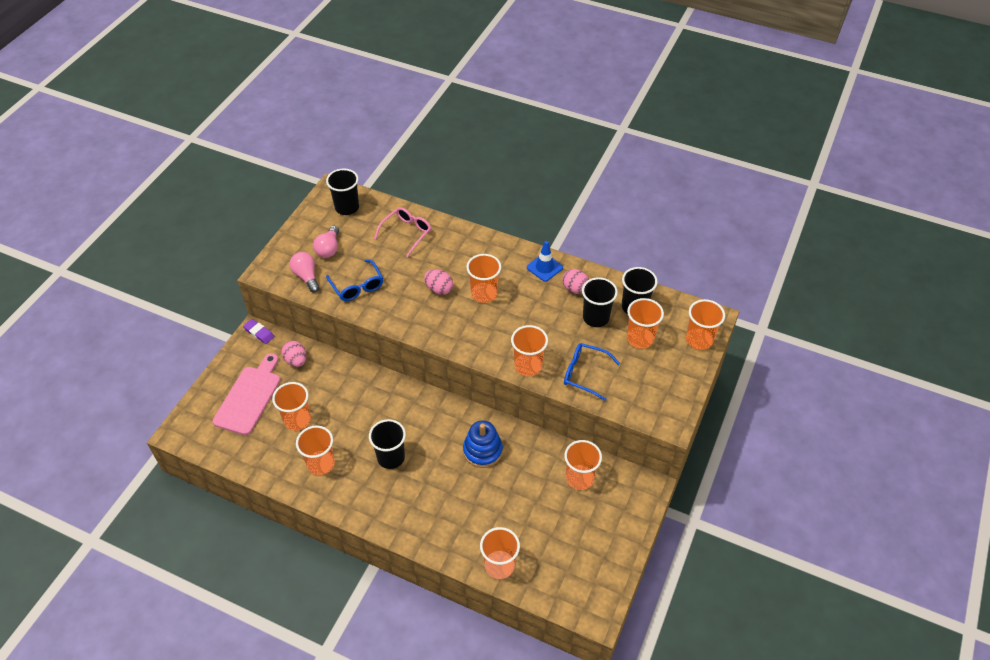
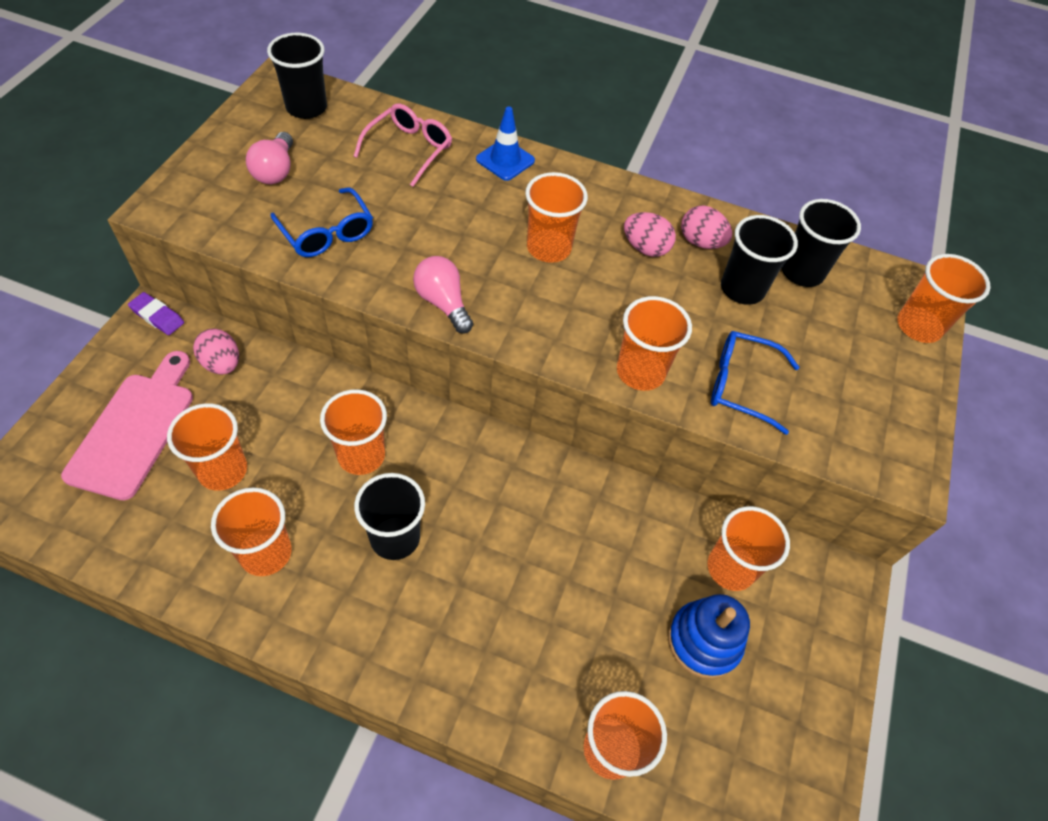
camera: 10 degrees left, 5 degrees up
pink light bulb [290,252,320,292] -> pink light bulb moved to [413,256,473,333]
pink egg [424,269,453,295] -> pink egg moved to [624,212,676,257]
blue stacking toy [463,420,503,468] -> blue stacking toy moved to [668,594,750,679]
blue traffic cone [527,241,563,282] -> blue traffic cone moved to [476,107,535,181]
orange cup [627,298,664,349] -> orange cup moved to [320,389,387,475]

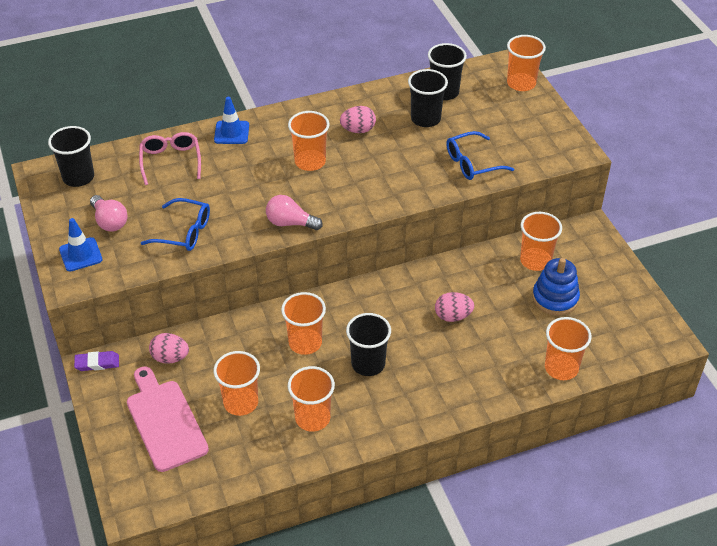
camera: 35 degrees left, 10 degrees down
orange cup [617,296,692,391] -> none
pink egg [681,205,732,249] -> pink egg moved to [435,292,474,322]
none -> blue traffic cone [59,218,102,271]

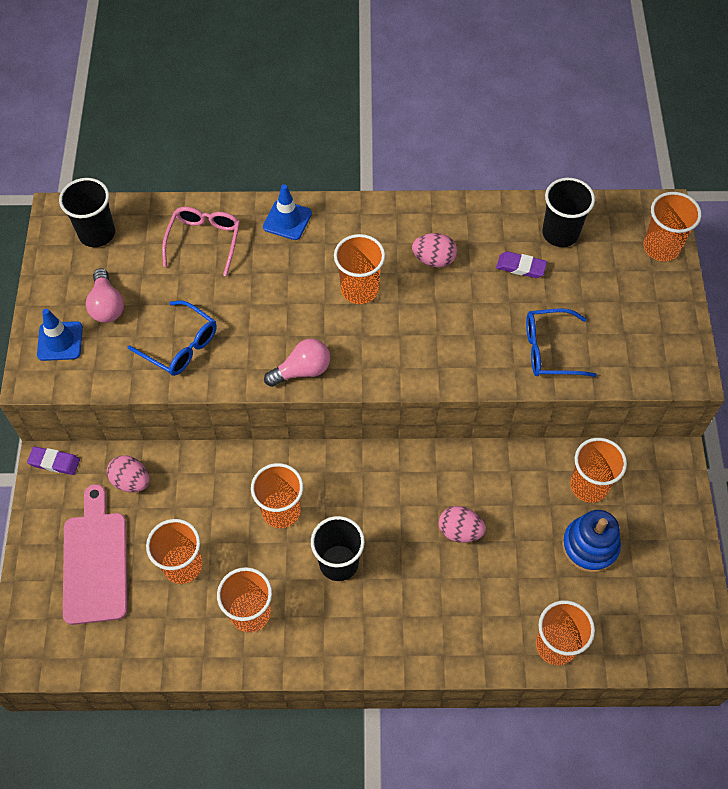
camera: 20 degrees right, 15 degrees up
pink light bulb [266,195,323,230] -> pink light bulb turned 120 degrees clockwise [264,339,330,387]
black cup [408,69,448,127] -> purple eraser [496,251,547,278]

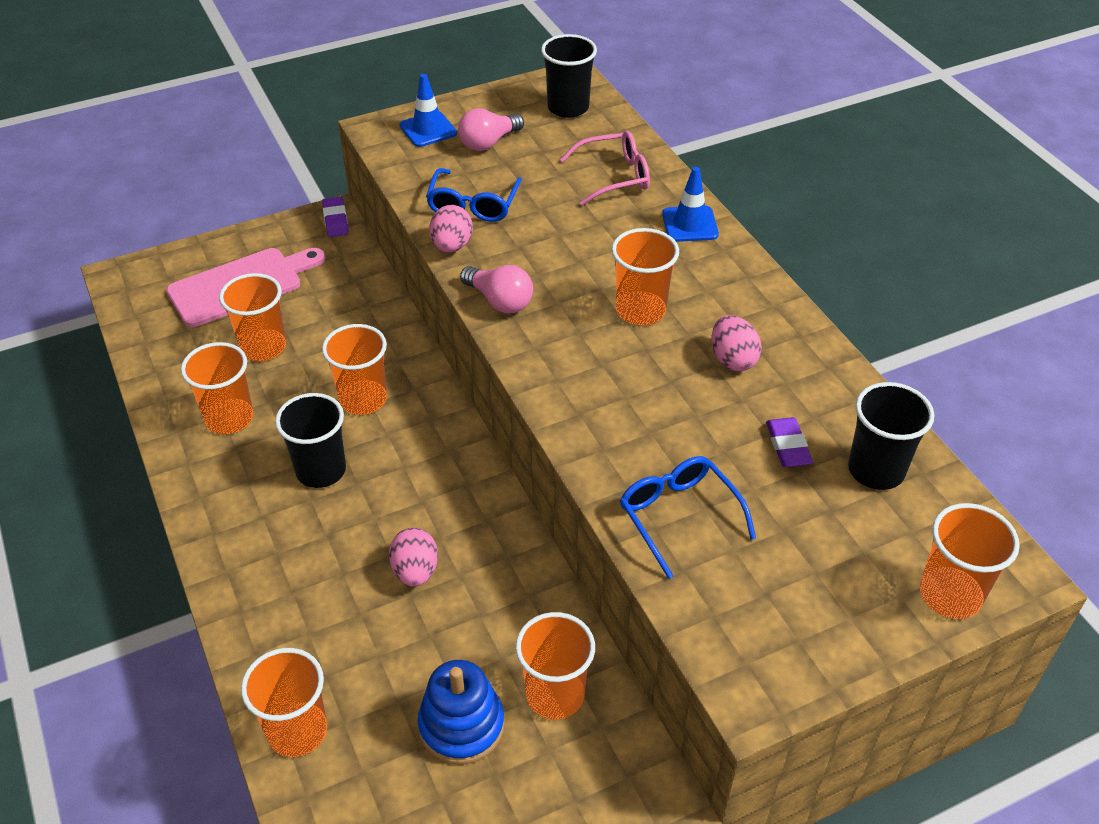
camera: 65 degrees right, 15 degrees down
pink egg [107,455,150,493] -> pink egg moved to [429,205,473,253]

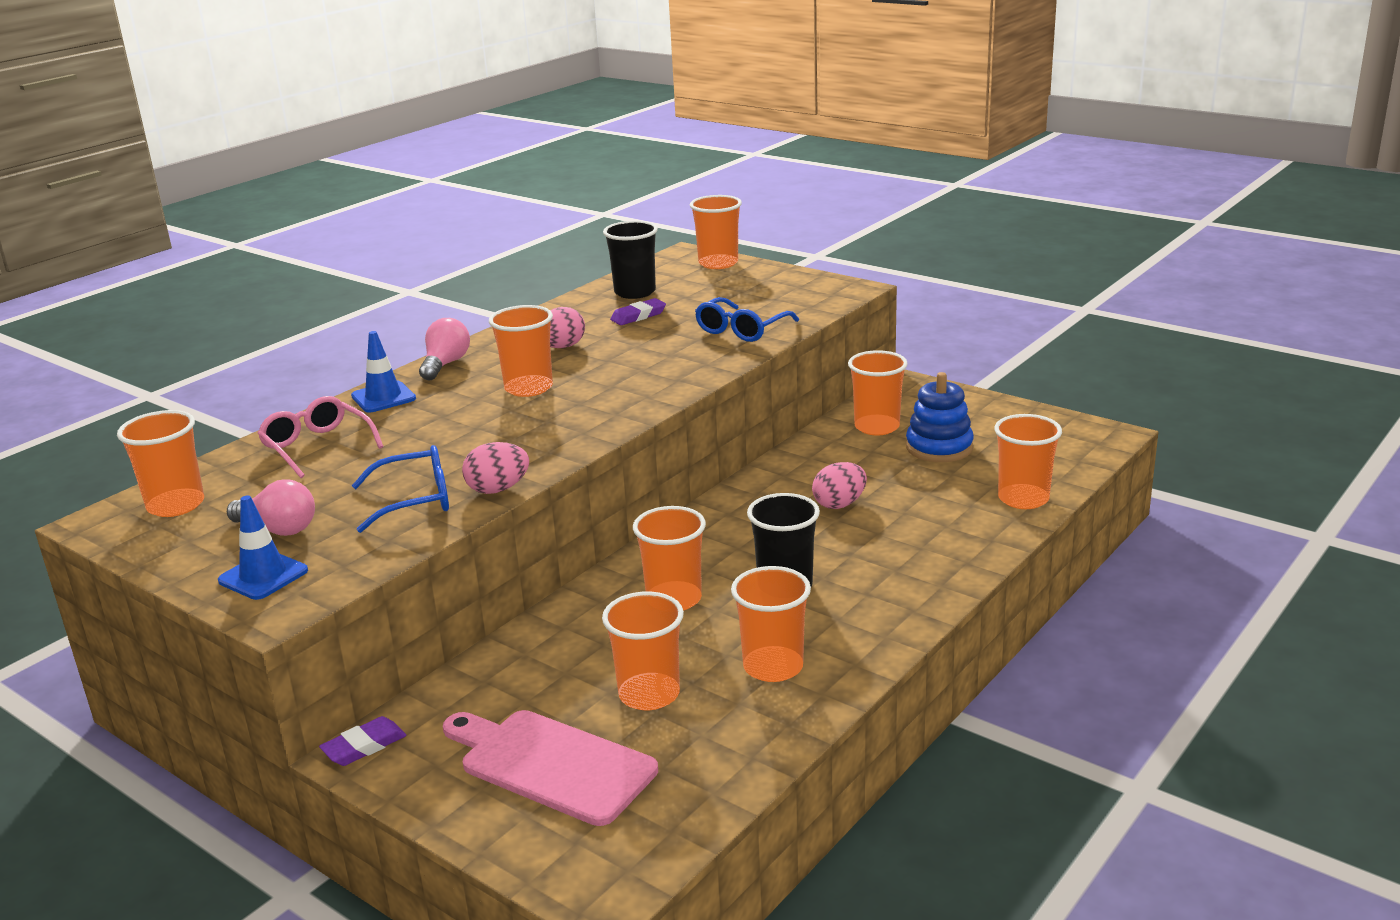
camera: 115 degrees left, 20 degrees down
pink light bulb [460,265,533,313] -> pink light bulb moved to [419,318,470,381]
black cup [541,34,597,118] -> orange cup [117,410,204,517]

